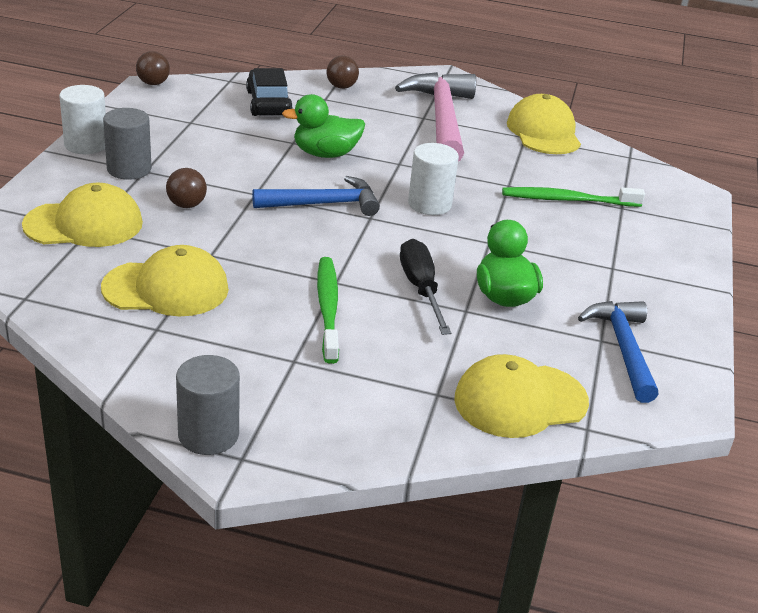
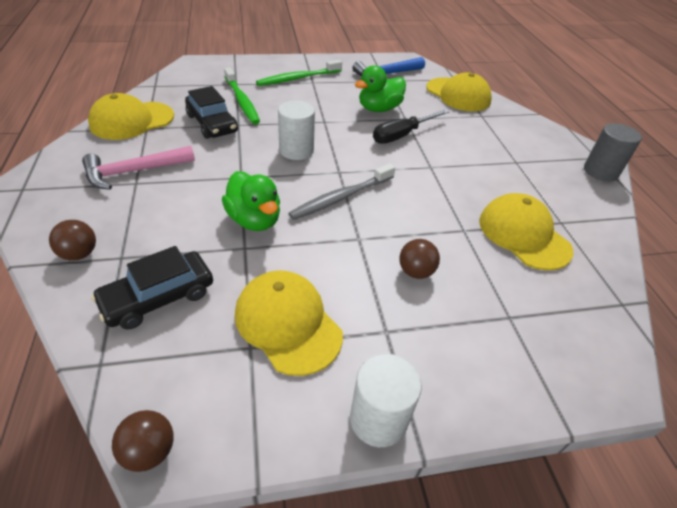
camera: 115 degrees left, 10 degrees up
yellow cap [22,183,143,247] -> yellow cap moved to [235,270,343,376]
grey cylinder [103,108,152,180] -> none
blue hammer [252,176,380,216] -> grey toothbrush [288,163,395,220]
green toothbrush [317,257,339,364] -> green toothbrush moved to [256,60,342,86]
pink hammer [395,72,476,162] -> pink hammer [82,146,195,190], size x0.64
none -> black car [185,86,238,139]

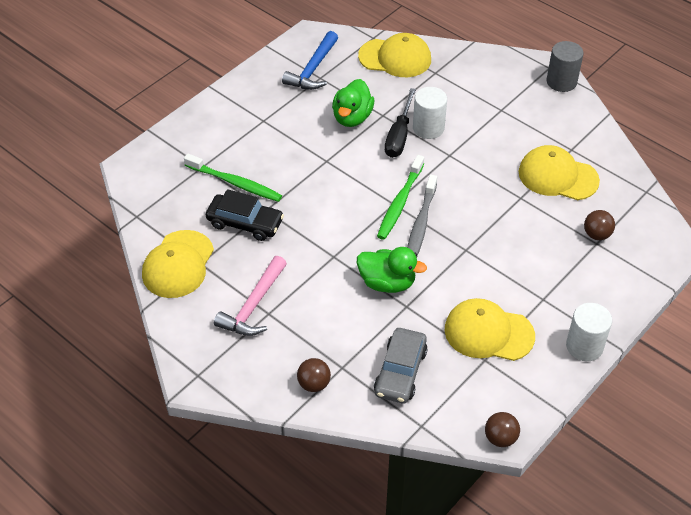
camera: 35 degrees left, 5 degrees up
black car [91,246,213,329] -> grey car [374,328,428,403]
green toothbrush [256,60,342,86] -> green toothbrush moved to [377,155,424,240]
white cylinder [278,101,315,160] -> white cylinder moved to [413,87,447,139]
brown ball [399,239,440,279] -> brown ball moved to [584,210,615,240]

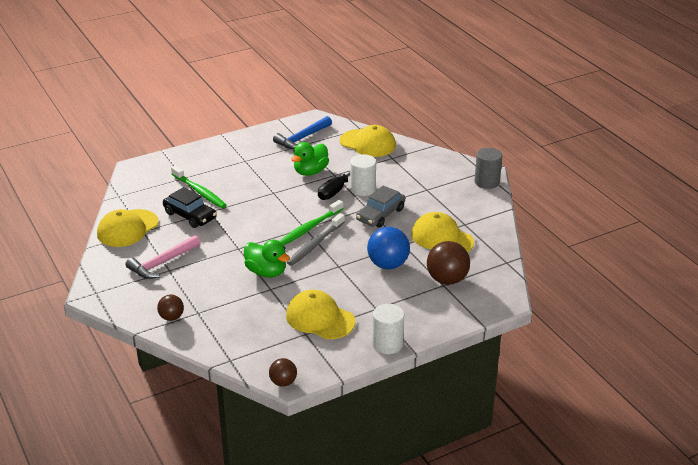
camera: 20 degrees right, 15 degrees down
grey car [374,328,428,403] -> grey car moved to [356,185,405,228]
brown ball [584,210,615,240] -> brown ball [427,241,470,285], size x1.73
none -> blue ball [367,227,410,269]

